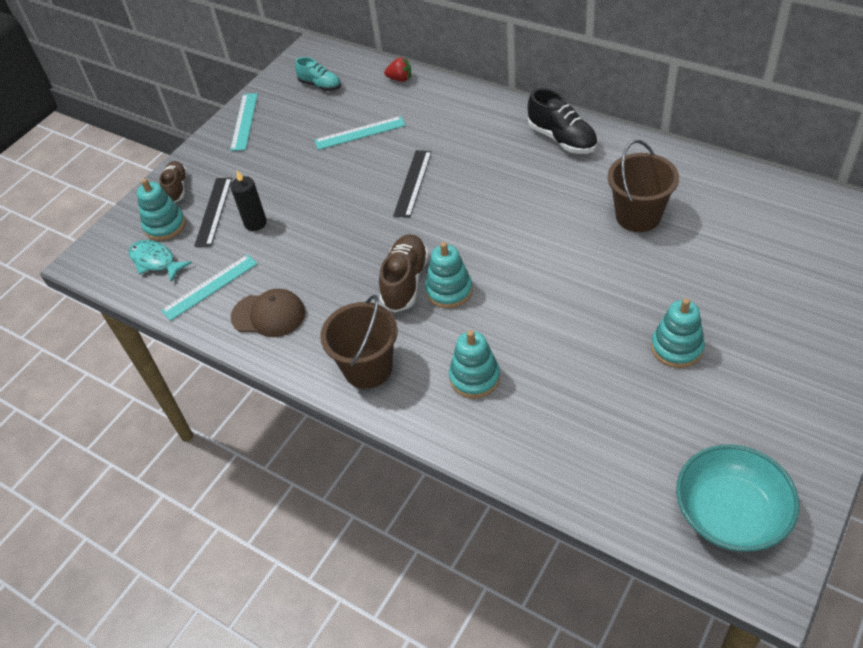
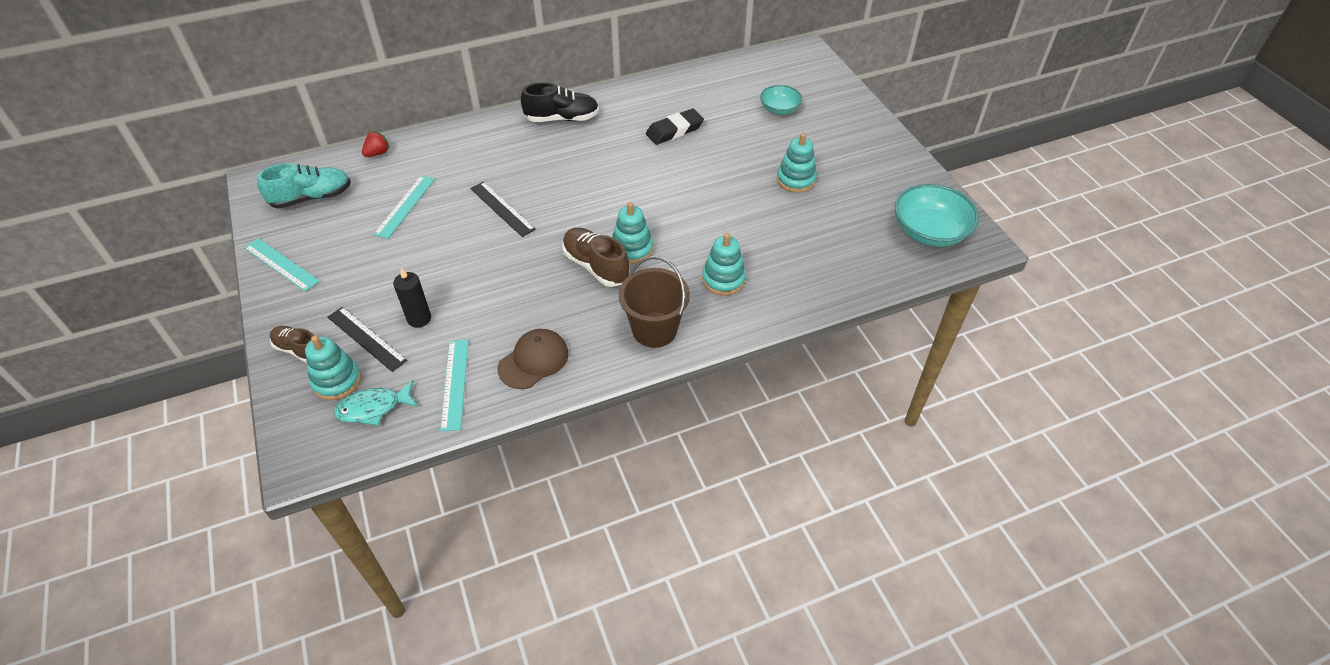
camera: 60 degrees left, 0 degrees up
turquoise shoe [295,57,341,91] -> turquoise shoe [257,163,351,209], size x1.50
brown bucket [608,140,679,232] -> black eraser [646,109,704,145]
none -> turquoise bowl [760,85,802,115]

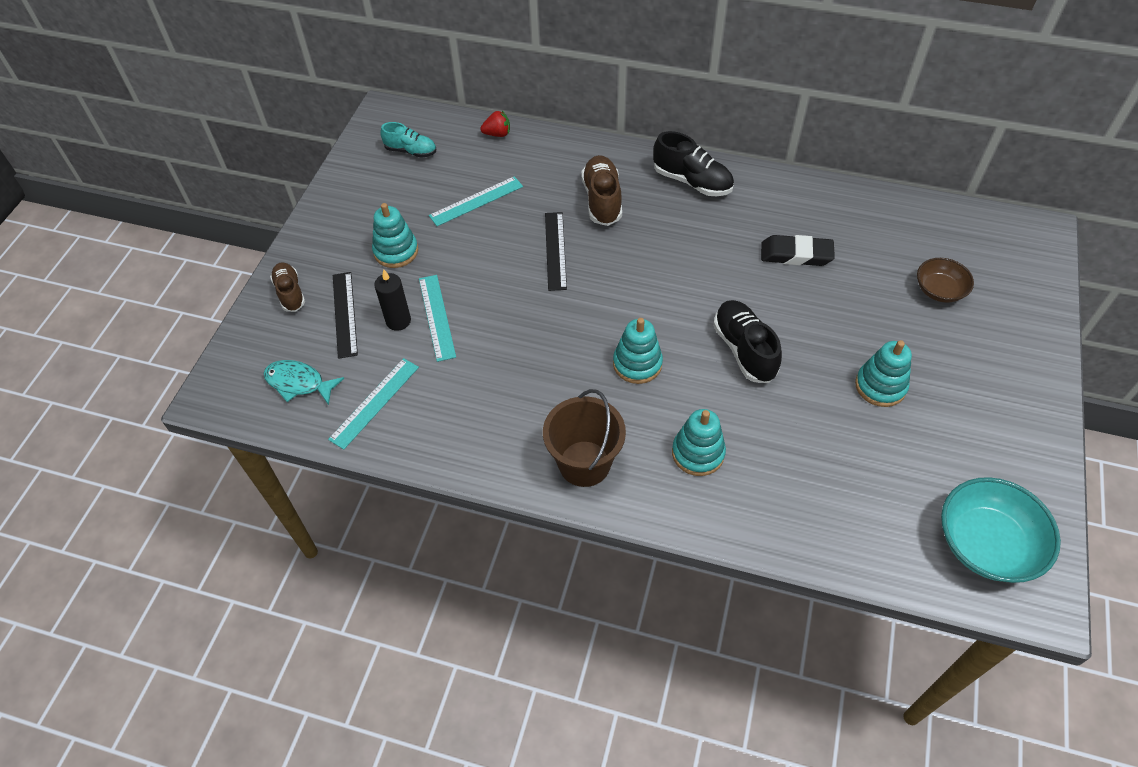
camera: 40 degrees right, 5 degrees up
turquoise ruler [244,238,320,292] -> turquoise ruler moved to [419,275,456,362]
turquoise shoe [257,163,351,209] -> turquoise shoe [380,122,436,158], size x0.67
turquoise stacking toy [305,335,361,400] -> turquoise stacking toy moved to [372,203,418,268]
brown cap [498,329,569,389] -> none
brown shoe [562,228,630,287] -> brown shoe moved to [581,155,622,226]
turquoise bowl [760,85,802,115] -> brown bowl [917,258,974,303]
none -> black shoe [713,300,782,383]

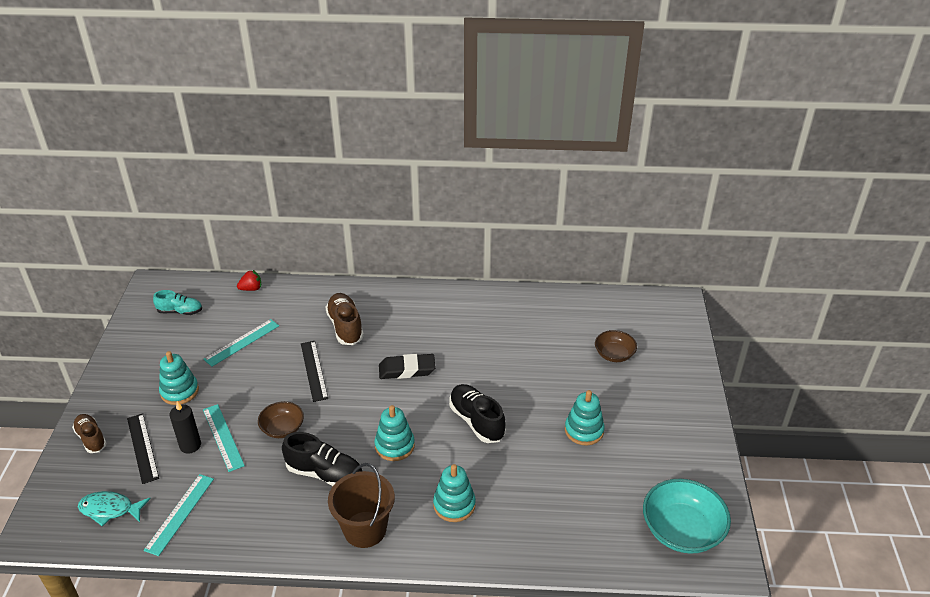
camera: 15 degrees left, 15 degrees down
black shoe [653,131,734,196] -> black shoe moved to [282,432,362,486]
black eraser [761,235,835,266] -> black eraser moved to [379,354,436,379]
none -> brown bowl [258,401,304,438]

